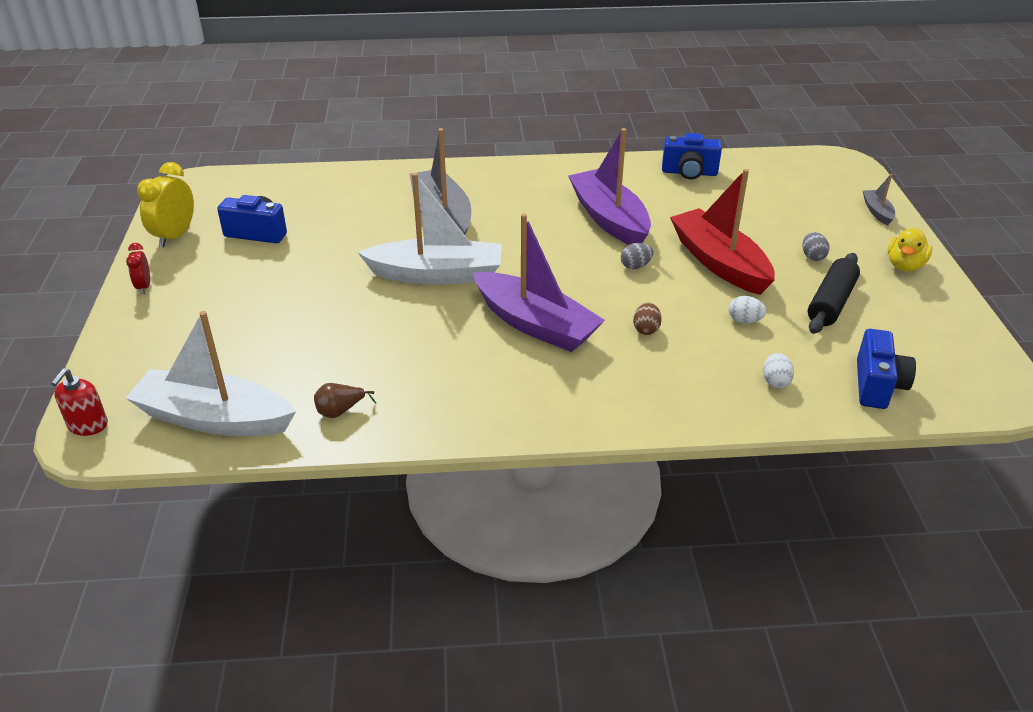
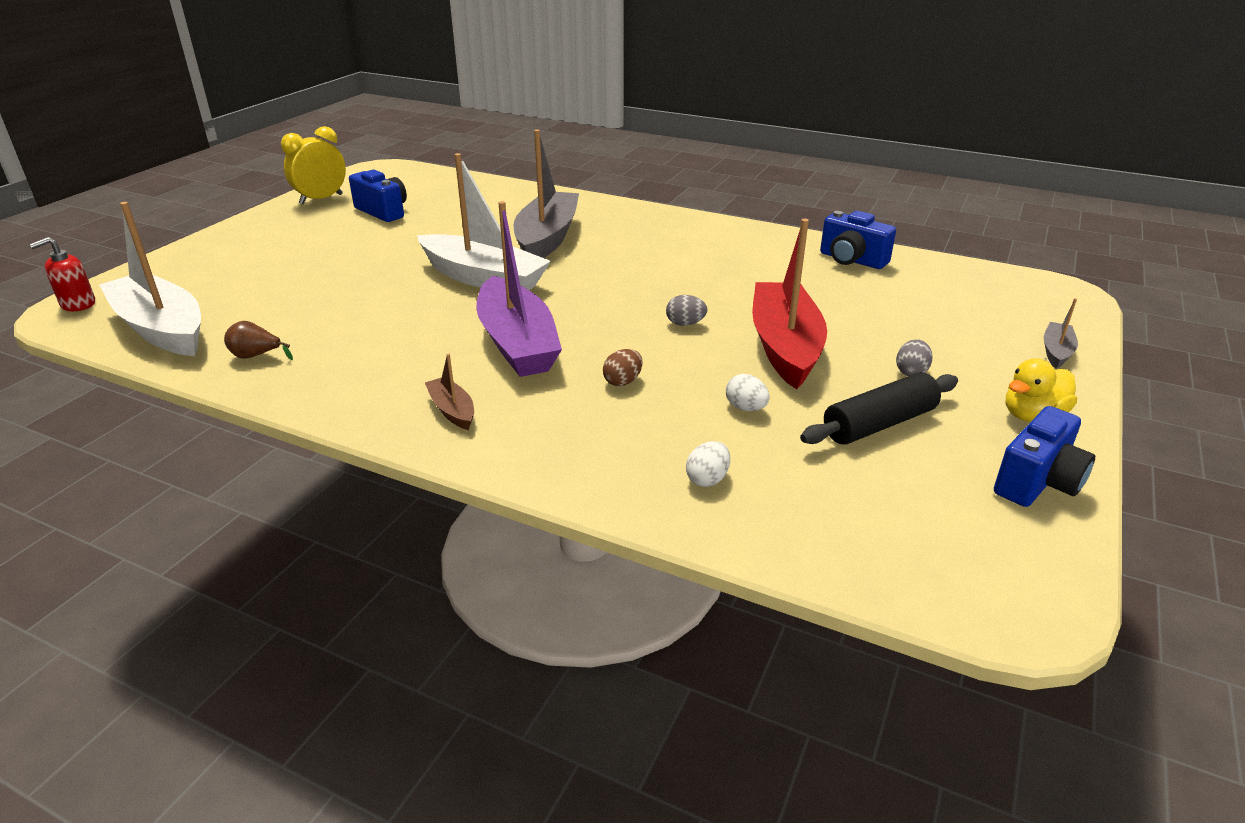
camera: 30 degrees right, 5 degrees down
red clock [126,243,150,294] -> none
purple boat [568,128,651,245] -> none
blue camera [857,329,916,409] -> blue camera moved to [994,406,1095,507]
none -> brown boat [425,354,474,430]

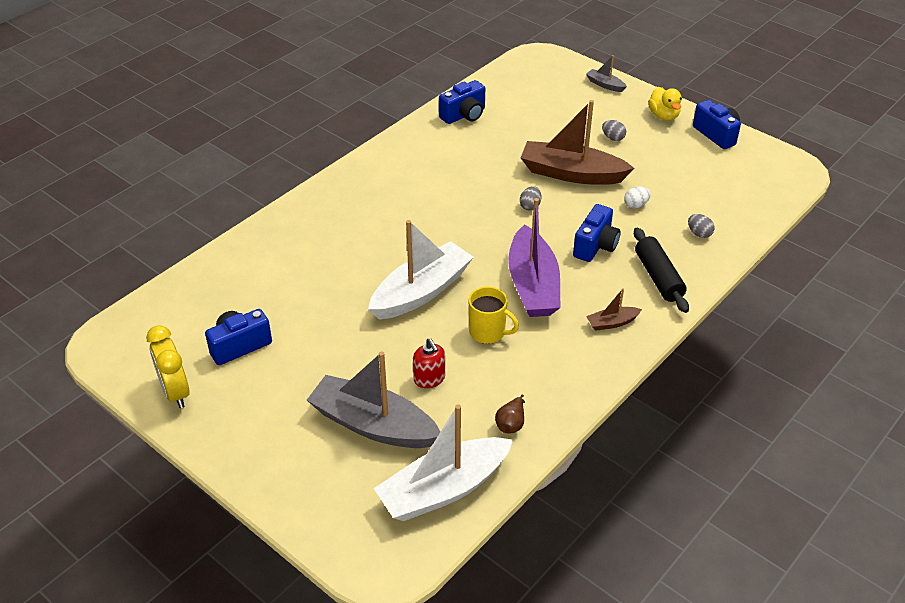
camera: 75 degrees left, 10 degrees up
red soap dispenser [29,237,95,311] -> red soap dispenser moved to [413,338,445,388]
purple boat [476,201,562,377] -> purple boat turned 90 degrees clockwise [508,198,560,317]
grey boat [514,129,579,258] -> grey boat moved to [307,351,440,448]
brown egg [603,349,643,386] -> blue camera [573,204,621,262]
white egg [686,441,730,487] -> grey egg [688,214,715,238]
red boat [752,219,827,389] -> brown boat [521,100,634,185]
black rolling pin [800,372,958,445] -> black rolling pin moved to [634,227,689,313]
none -> yellow mug [469,286,519,344]

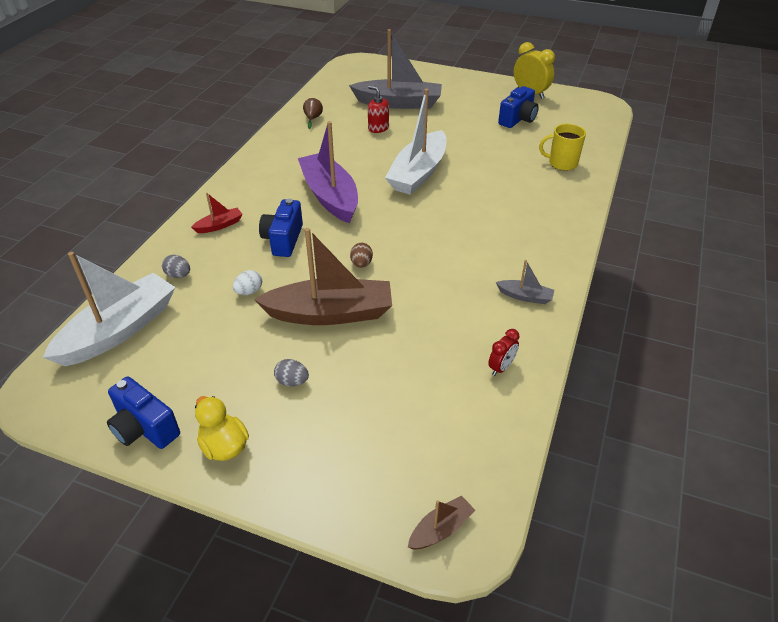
camera: 160 degrees right, 0 degrees up
white boat [374,404,513,521] -> white boat moved to [43,252,176,366]
blue camera [439,80,485,124] -> red clock [488,329,520,376]
yellow mug [469,286,519,344] -> yellow mug moved to [539,124,586,171]
grey egg [520,186,541,211] -> brown egg [350,243,373,268]
grey boat [586,55,627,92] -> grey boat moved to [496,260,554,304]
brown boat [586,288,642,331] -> brown boat moved to [408,496,475,550]
black rolling pin [634,227,689,313] -> red boat [191,193,243,233]

